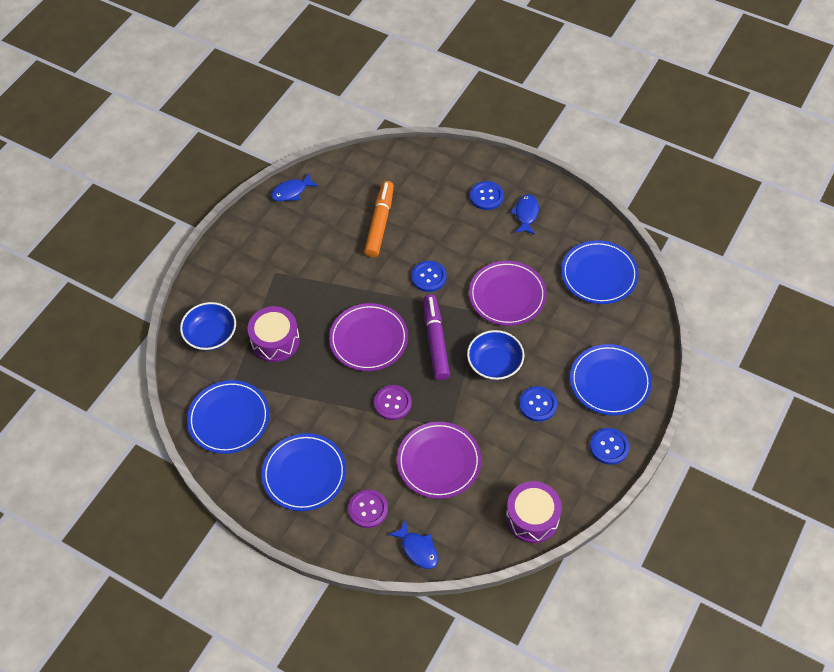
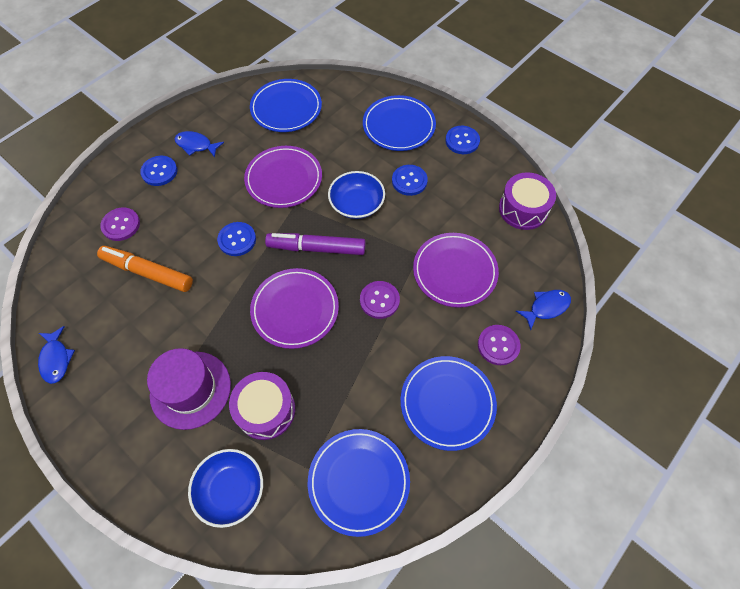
camera: 80 degrees left, 5 degrees up
none -> purple button [100,208,140,241]
none -> purple hat [147,348,231,430]

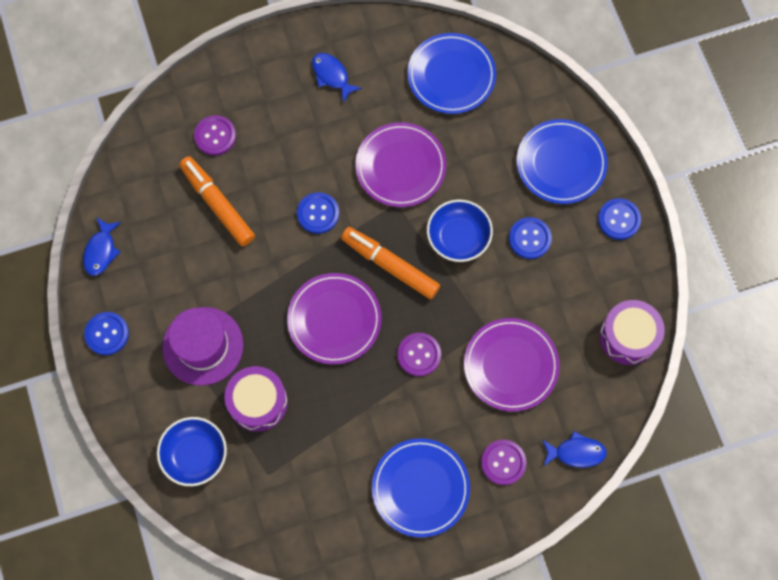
camera: 30 degrees right, 10 degrees up
blue button [140,156,177,186] -> blue button moved to [84,312,129,355]
purple marker [265,233,366,255] -> orange marker [341,227,440,299]
blue plate [308,429,410,537] -> none

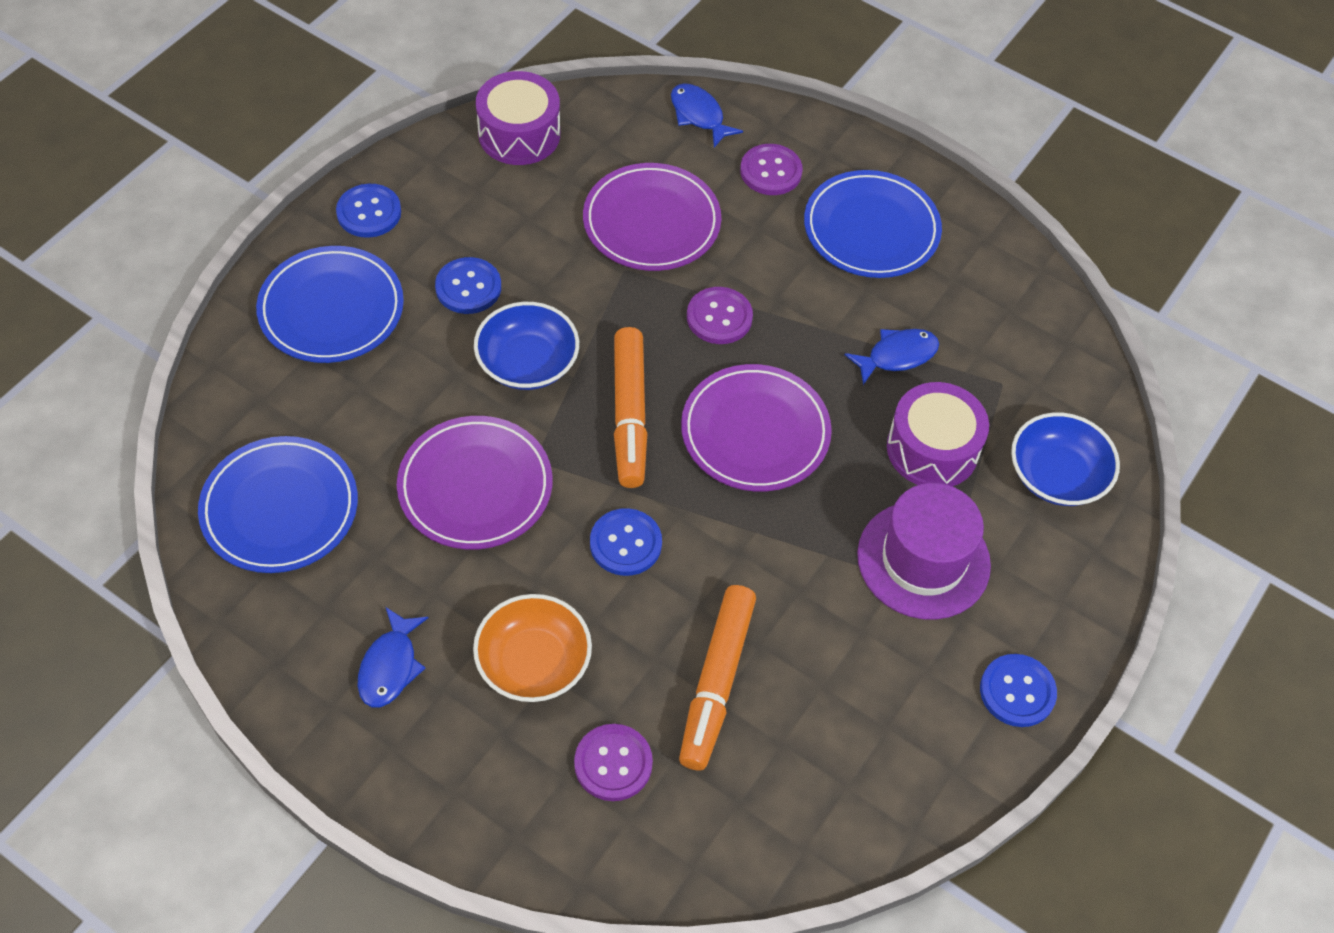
camera: 130 degrees left, 15 degrees down
blue fish [83,217,121,276] -> blue fish moved to [845,329,939,385]
none -> orange bowl [473,594,592,702]

